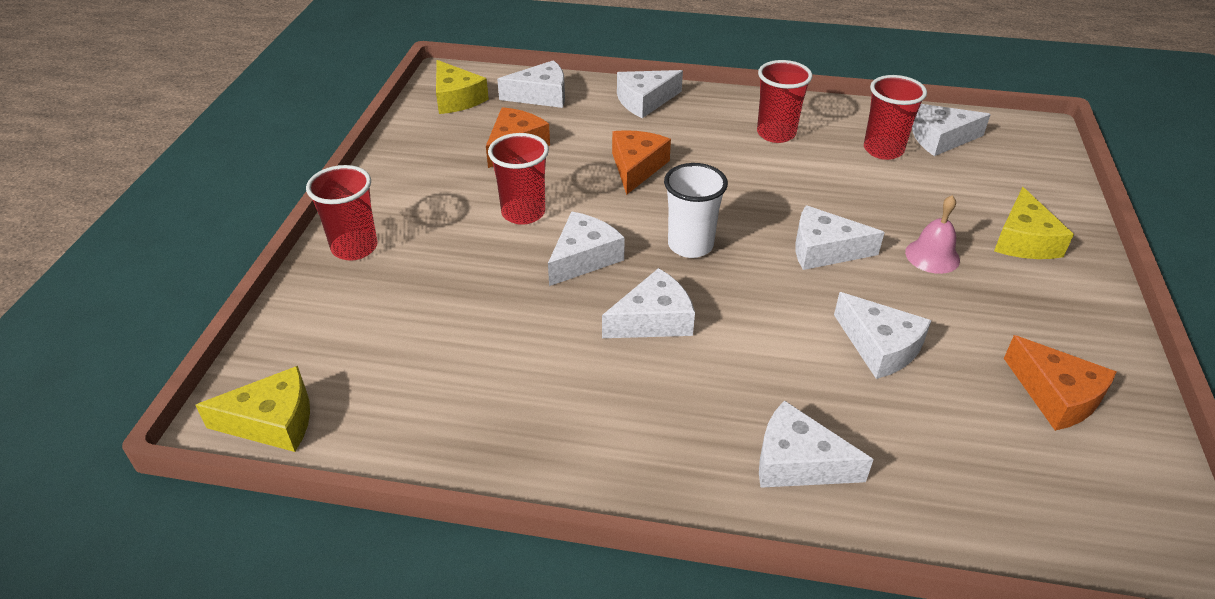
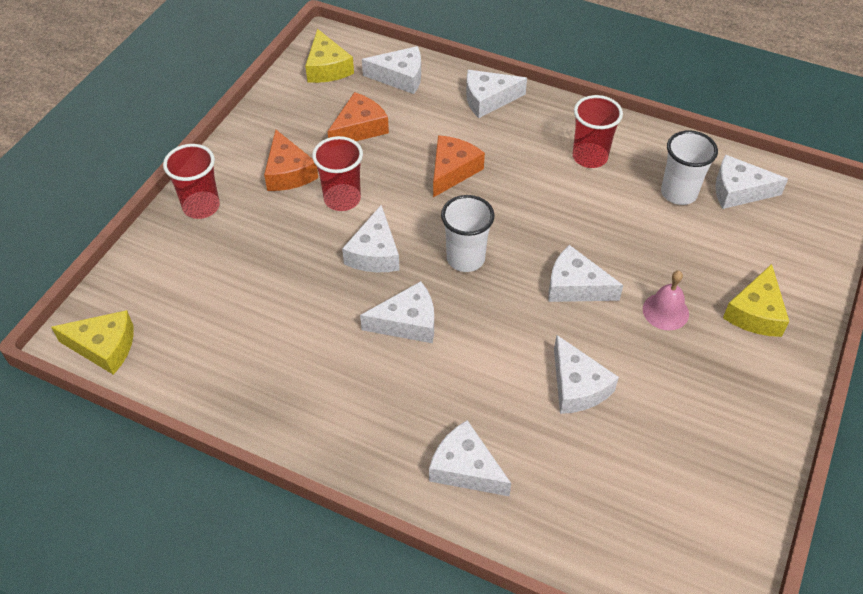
camera: 15 degrees right, 10 degrees up
white cheese [548,212,625,286] -> white cheese turned 135 degrees clockwise [342,205,400,272]
red cup [864,75,927,160] -> white cup [661,130,718,205]
orange cheese [1004,335,1116,431] -> orange cheese moved to [264,130,318,191]

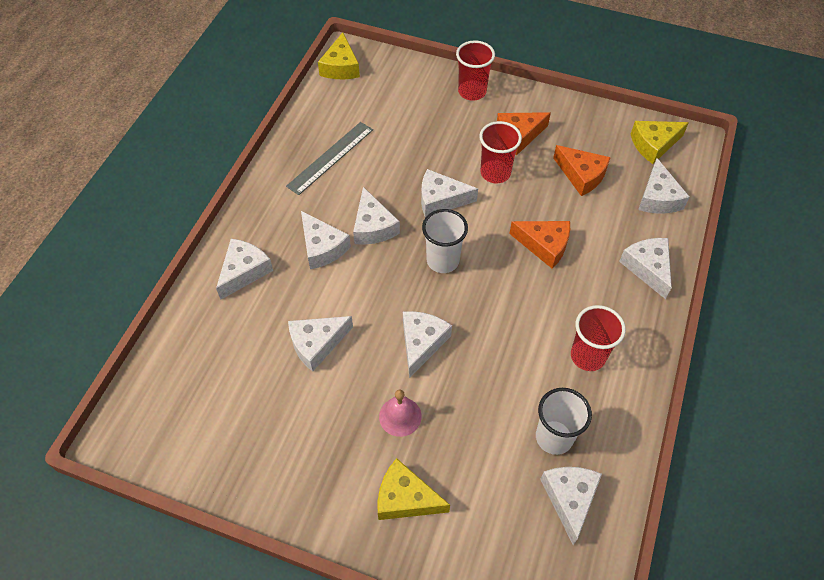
camera: 85 degrees right, 5 degrees up
none -> grey ruler [286,122,373,195]
none -> white cheese [301,211,351,269]

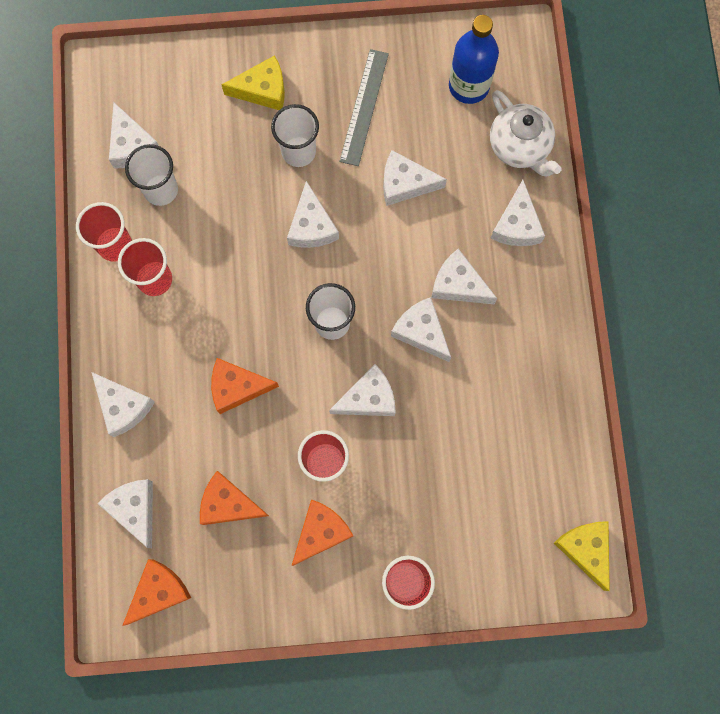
camera: 155 degrees right, 20 degrees up
grey ruler [286,122,373,195] -> grey ruler moved to [339,49,389,166]
white cheese [288,316,353,372] -> white cheese turned 120 degrees counterclockwise [383,150,447,206]
pink bell [379,389,422,437] -> white cup [271,104,319,167]
yellow cheese [631,121,689,164] -> orange cheese [122,559,191,626]
none -> red cup [76,202,132,262]
none -> blue bottle [449,15,499,104]
none -> white teapot [490,90,562,176]

